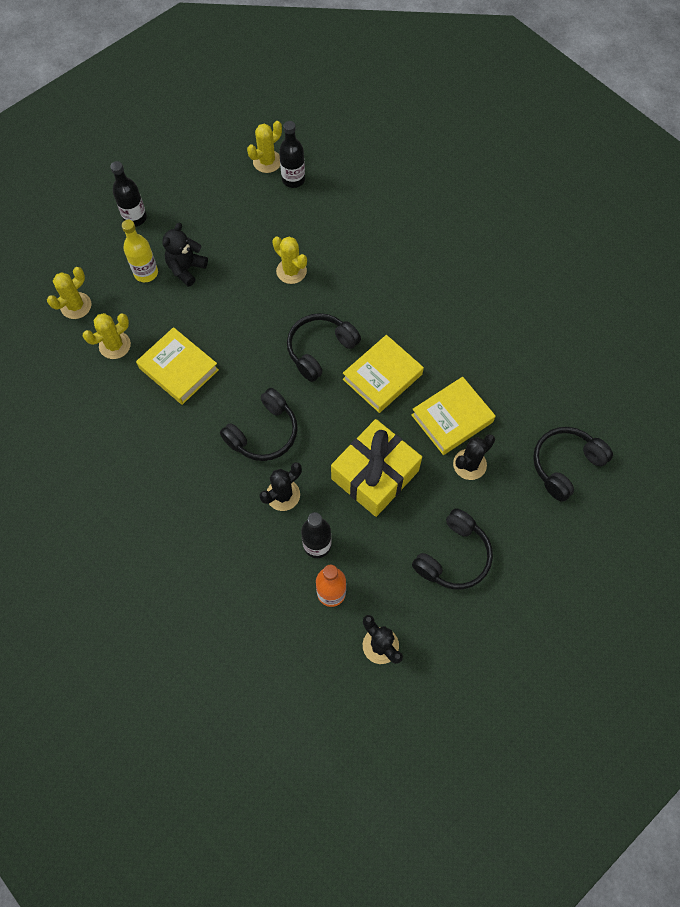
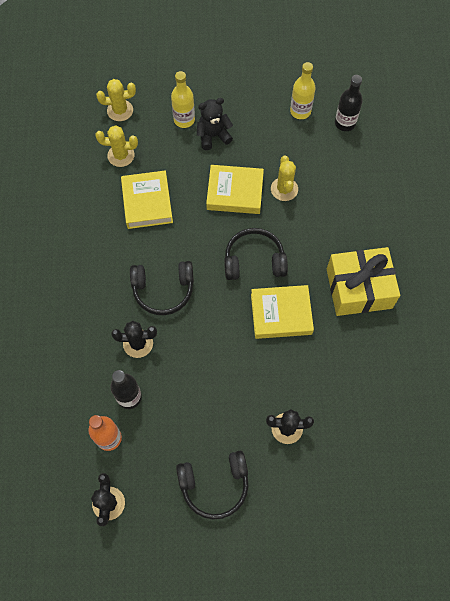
camera: 40 degrees right, 0 degrees up
black bottle [110,161,147,227] -> none
yellow cactus [247,121,282,173] -> none
yellow gift [331,419,422,517] -> yellow gift moved to [327,247,400,316]
yellow book [412,377,496,455] -> yellow book moved to [206,165,264,214]
black headphones [533,427,613,502] -> none
none -> yellow bottle [290,62,316,119]

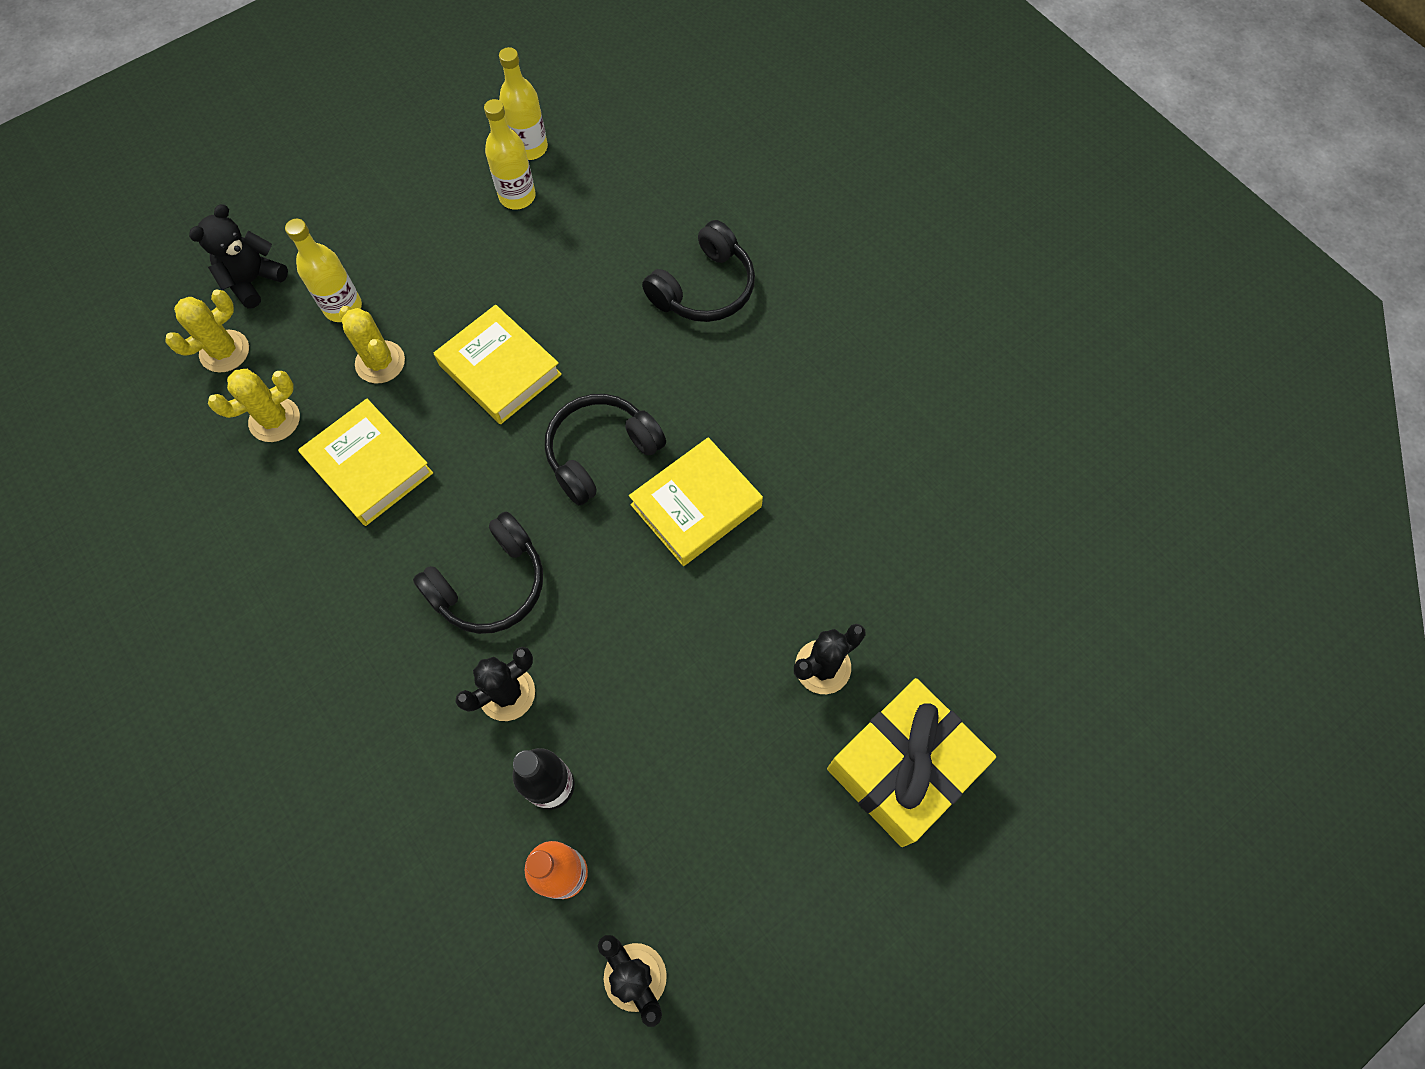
camera: 35 degrees left, 0 degrees up
black headphones [176,451,248,519] -> black headphones moved to [642,220,755,322]
black teddy bear [197,98,233,150] -> black teddy bear moved to [189,204,288,309]
yellow book [206,165,264,214] -> yellow book turned 75 degrees clockwise [434,305,562,424]
yellow cactus [271,155,298,201] -> yellow cactus moved to [339,306,405,383]
yellow gift [327,247,400,316] -> yellow gift moved to [827,678,996,847]
black bottle [335,75,363,131] -> none
none -> yellow bottle [499,47,548,160]

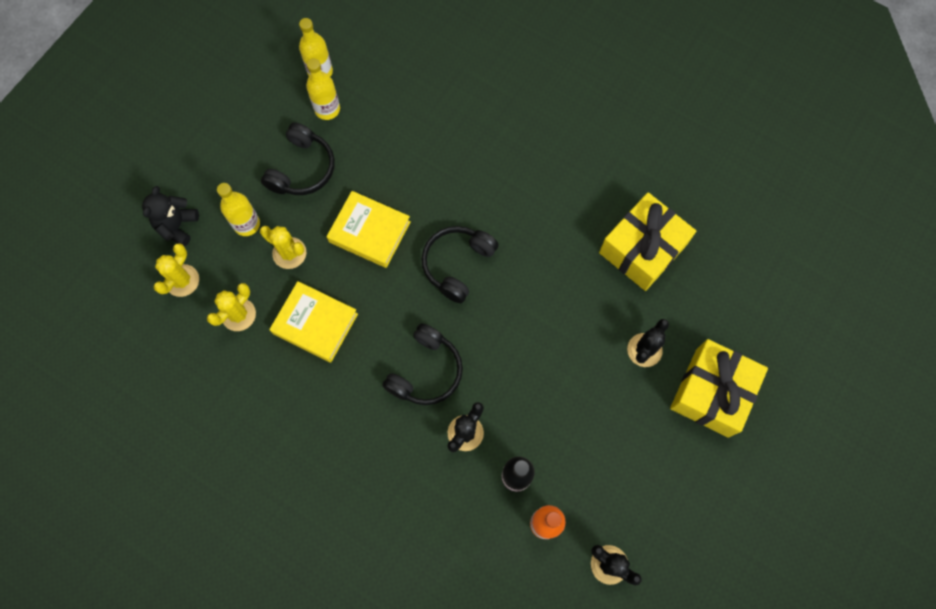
camera: 20 degrees left, 5 degrees up
yellow book [629,437,763,566] -> none
black headphones [642,220,755,322] -> black headphones moved to [261,122,335,195]
none -> yellow gift [599,192,696,291]

